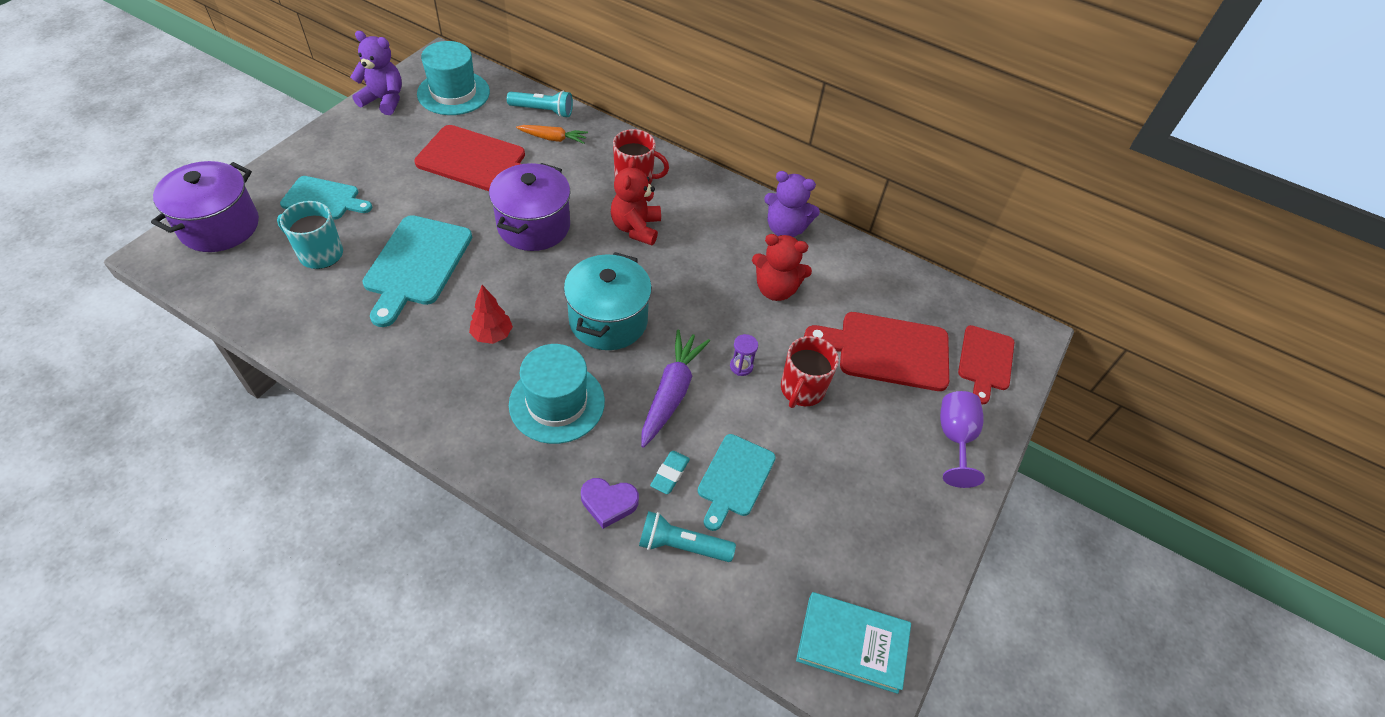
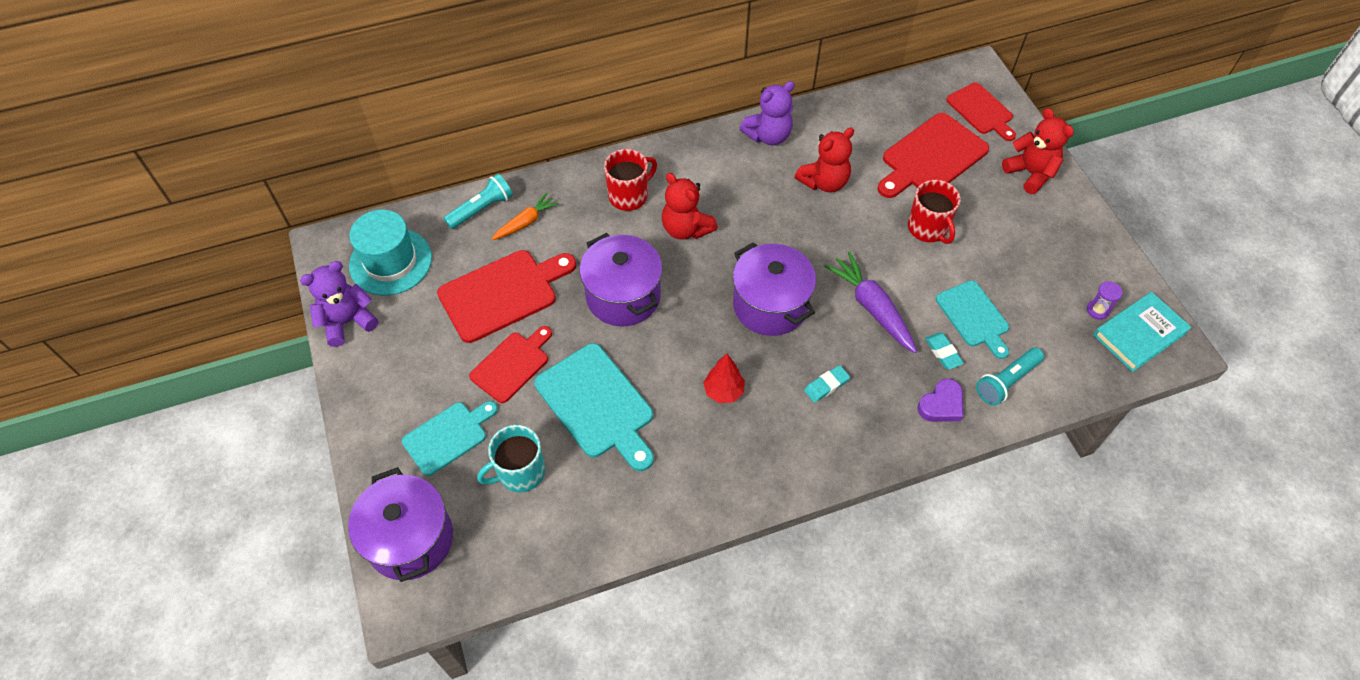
camera: 45 degrees left, 5 degrees up
turquoise hat [509,344,605,444] -> turquoise eraser [804,365,850,403]
turquoise pot [564,252,652,350] -> purple pot [733,242,816,336]
purple hourglass [730,334,758,376] -> purple hourglass moved to [1087,281,1123,320]
purple goblet [940,391,985,488] -> red teddy bear [1002,108,1074,194]
none -> red cutting board [469,326,552,403]

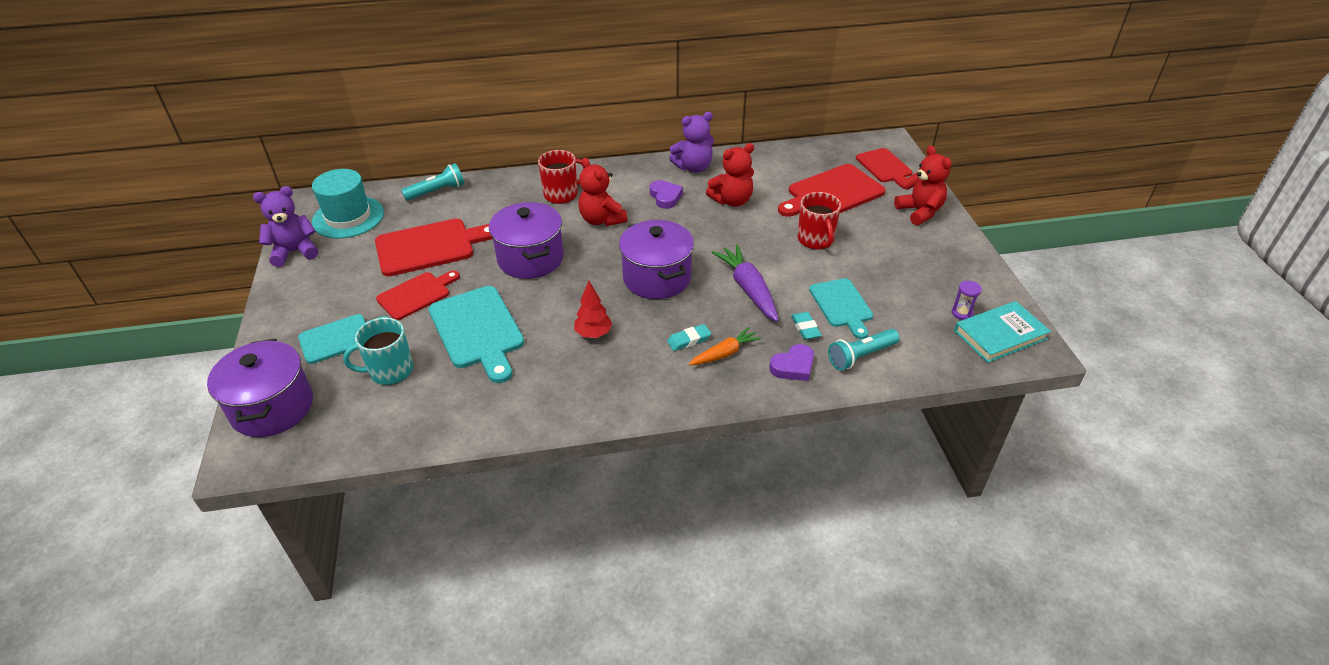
camera: 10 degrees right, 15 degrees down
orange carrot [492,193,559,240] -> orange carrot moved to [689,327,762,365]
none -> purple heart [650,180,683,209]

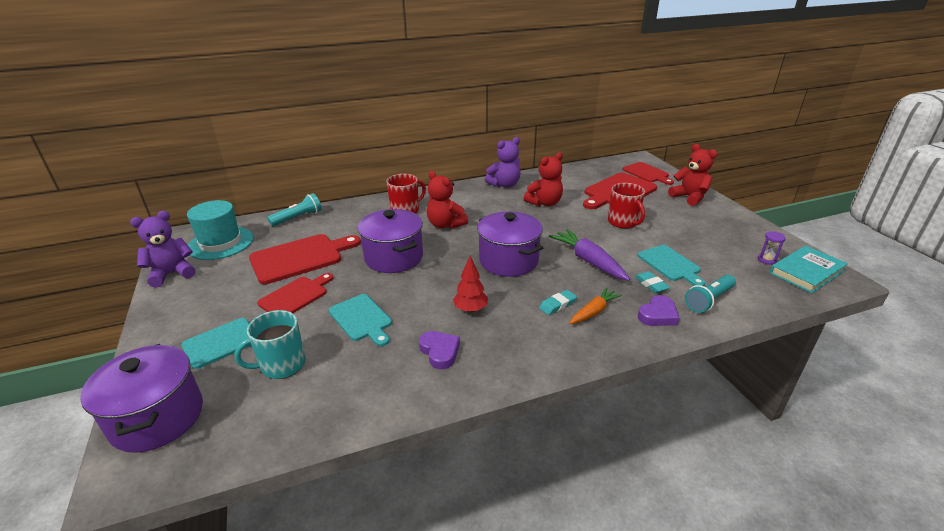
camera: 10 degrees left, 10 degrees down
turquoise cutting board [429,286,524,383] -> turquoise cutting board [329,294,392,346], size x0.64
purple heart [650,180,683,209] -> purple heart moved to [419,331,460,369]

